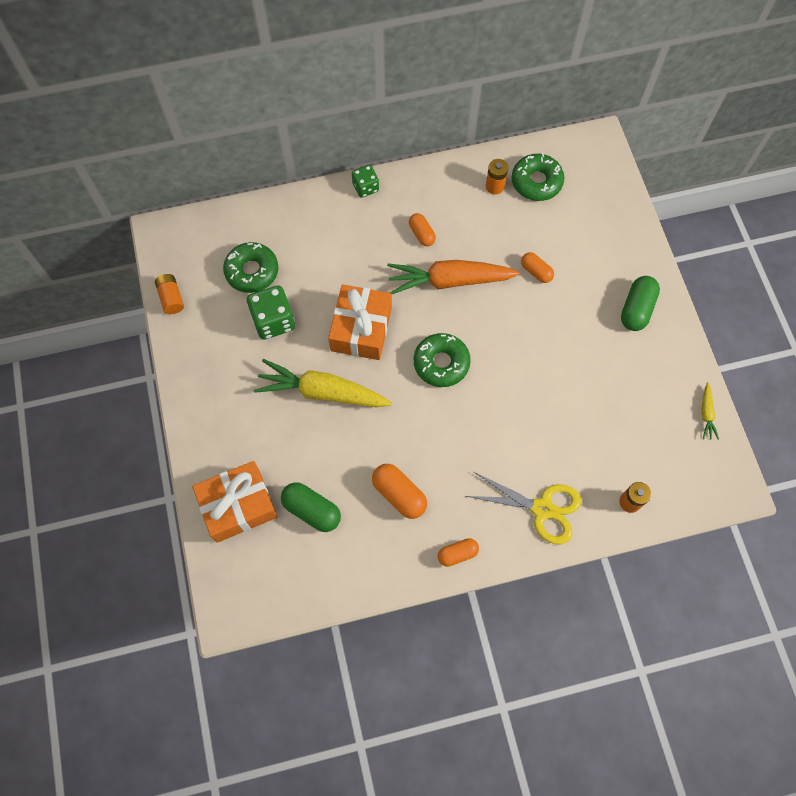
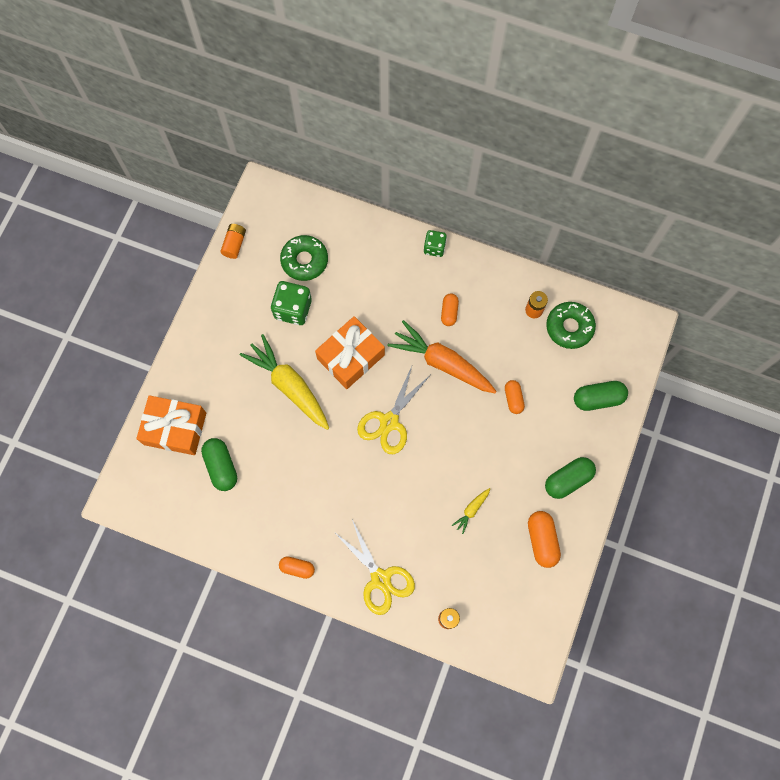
camera: 35 degrees right, 5 degrees up
orange capsule [372,464,427,519] -> orange capsule moved to [528,511,561,568]
green donut [414,333,471,387] -> yellow scissors [357,366,430,454]
yellow carrot [701,382,719,440] -> yellow carrot moved to [452,488,490,534]
none -> green capsule [574,381,628,411]

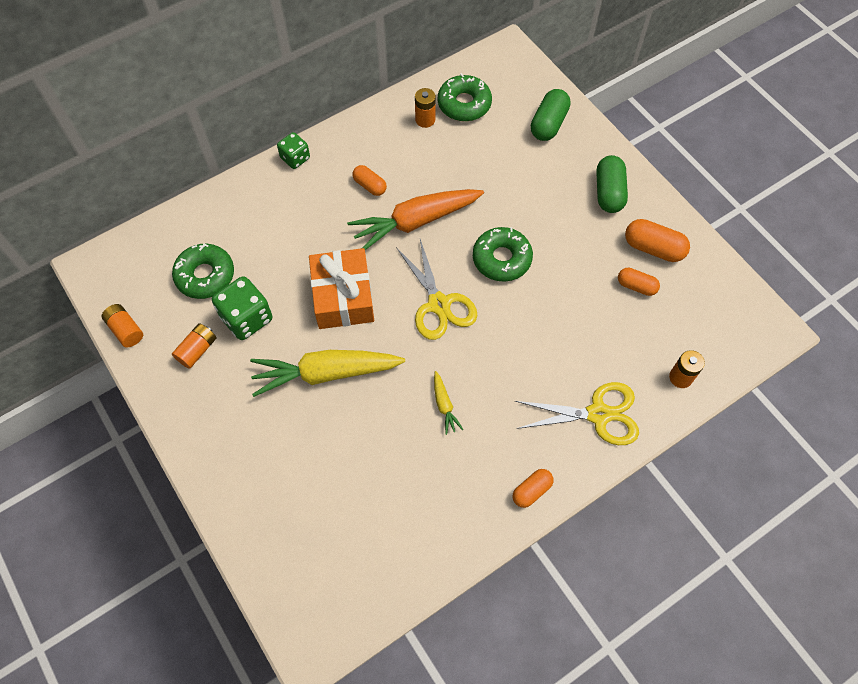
camera: 55 degrees left, 10 degrees down
orange gift [136,395,206,455] -> none
green capsule [201,438,237,491] -> none
yellow carrot [452,488,490,534] -> yellow carrot moved to [434,371,463,435]
orange capsule [505,380,525,414] -> orange capsule moved to [618,268,660,296]
none -> orange battery [172,323,216,369]
none -> green donut [473,227,533,282]

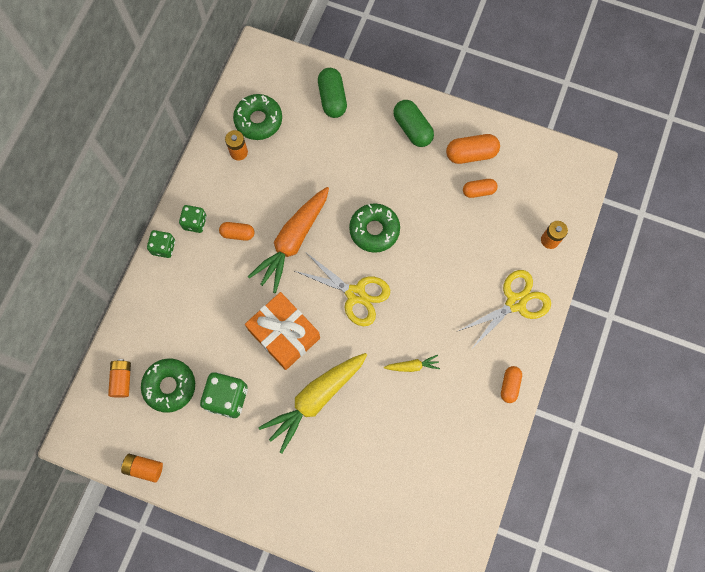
camera: 35 degrees left, 10 degrees up
orange battery [172,323,216,369] -> orange battery moved to [108,359,131,398]
yellow carrot [434,371,463,435] -> yellow carrot turned 45 degrees counterclockwise [384,355,440,372]
none -> green dice [179,205,207,233]

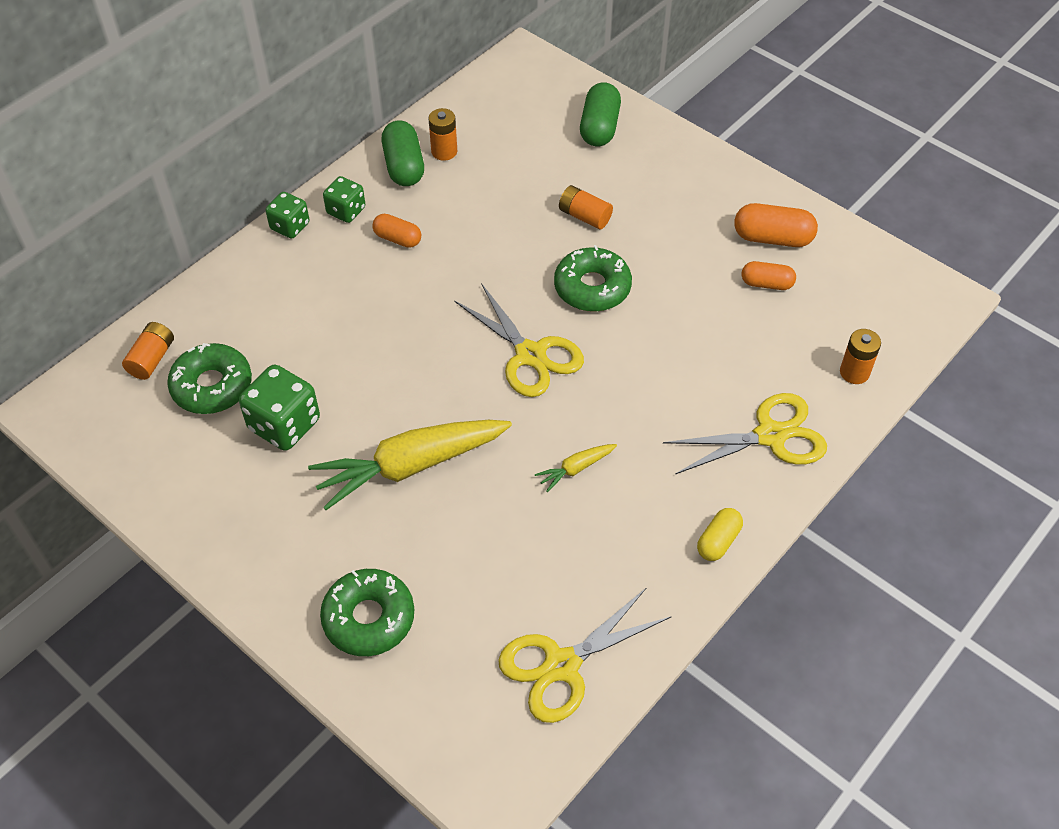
camera: 20 degrees right, 20 degrees down
orange battery [121,454,163,483] -> orange battery moved to [559,185,613,229]
green donut [233,94,282,140] -> green donut moved to [320,569,414,656]
orange gift [245,292,320,370] -> none
orange carrot [248,187,329,293] -> none
yellow carrot [384,355,440,372] -> yellow carrot turned 135 degrees clockwise [535,444,617,492]
green capsule [393,100,434,147] -> green capsule moved to [382,120,424,186]
orange capsule [501,366,522,403] -> yellow capsule [697,508,743,561]
none -> yellow scissors [498,587,672,723]

